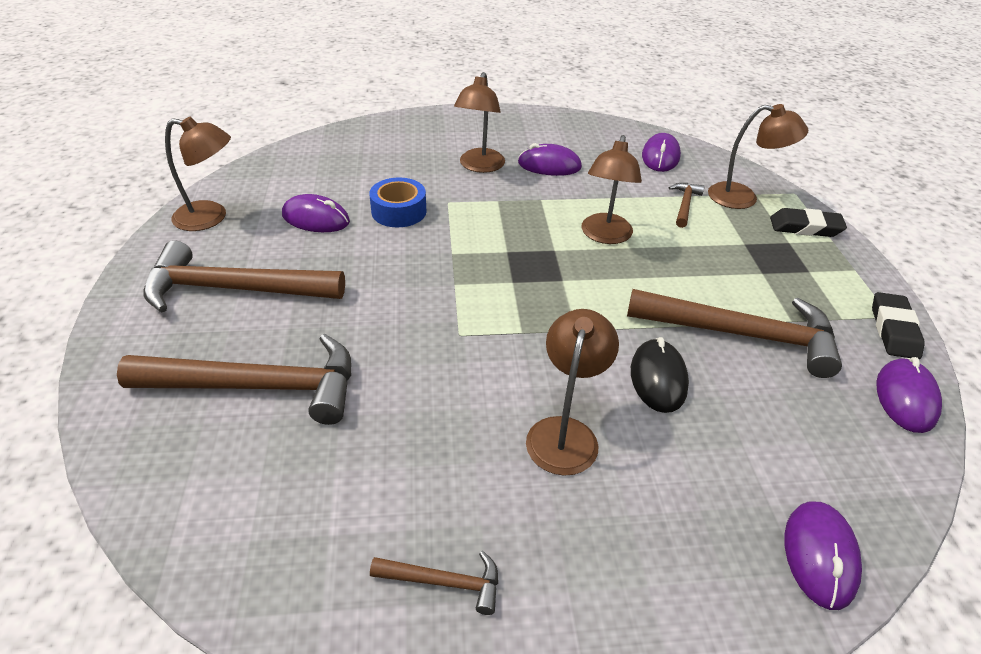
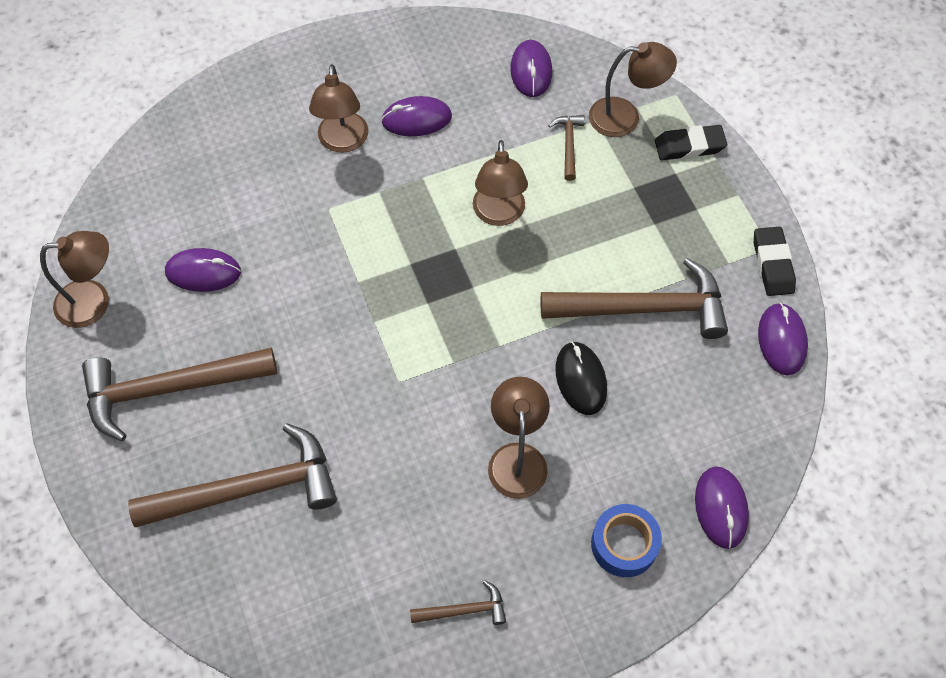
camera: 15 degrees left, 20 degrees up
blue tape [369,178,426,227] -> blue tape moved to [591,504,662,577]

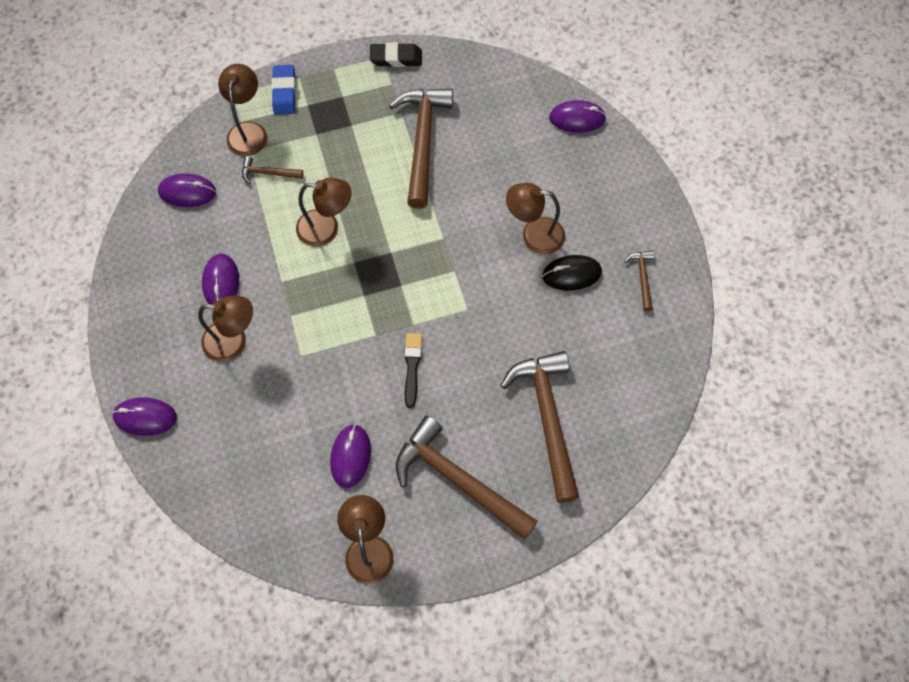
camera: 85 degrees left, 5 degrees up
brown hammer [82,348,277,441] -> brown hammer turned 135 degrees clockwise [396,415,538,540]
black mouse [555,342,607,415] -> black mouse moved to [542,255,602,291]
blue tape [591,504,662,577] -> none
black eraser [655,125,727,160] -> blue eraser [272,65,296,115]
purple mouse [758,303,808,376] -> purple mouse moved to [112,397,177,436]
none -> black brush [404,333,422,408]

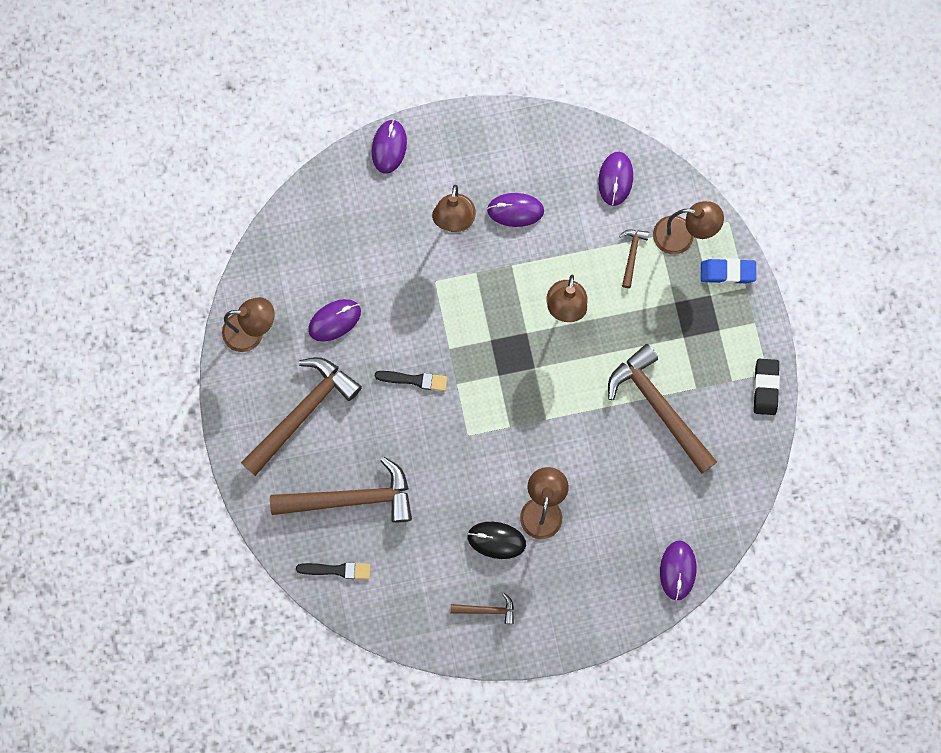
camera: 95 degrees right, 10 degrees up
purple mouse [330,424,371,488] -> purple mouse turned 45 degrees counterclockwise [308,299,361,342]
brown hammer [389,89,453,209] -> brown hammer turned 135 degrees counterclockwise [608,344,717,474]
black mouse [542,255,602,291] -> black mouse turned 75 degrees counterclockwise [467,522,526,559]
none -> black brush [296,562,371,579]

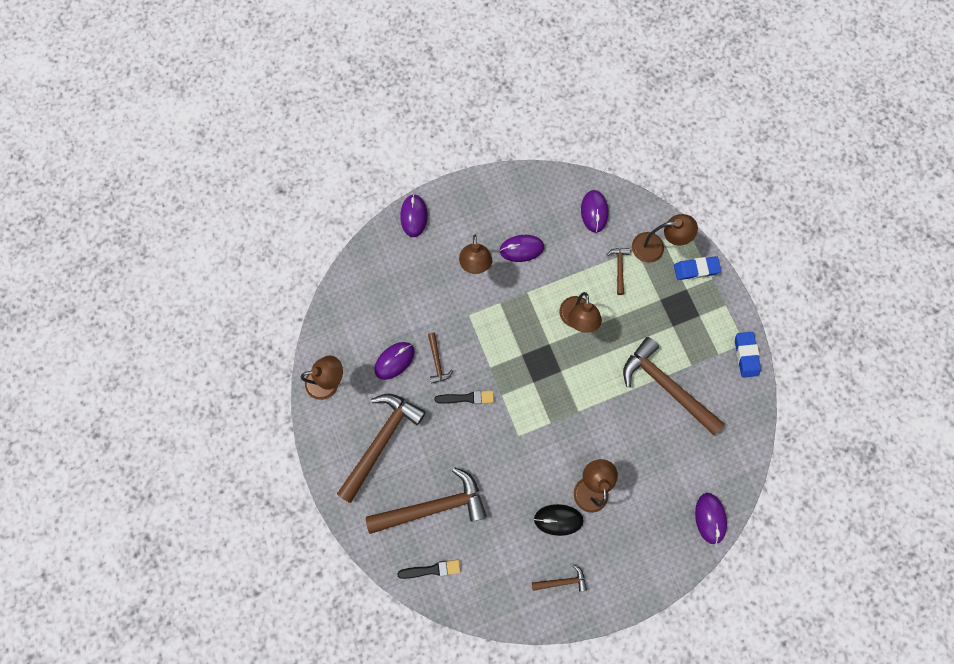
camera: 10 degrees left, 0 degrees up
black eraser [753,359,780,415] -> blue eraser [735,332,761,378]
none -> brown hammer [428,333,453,383]

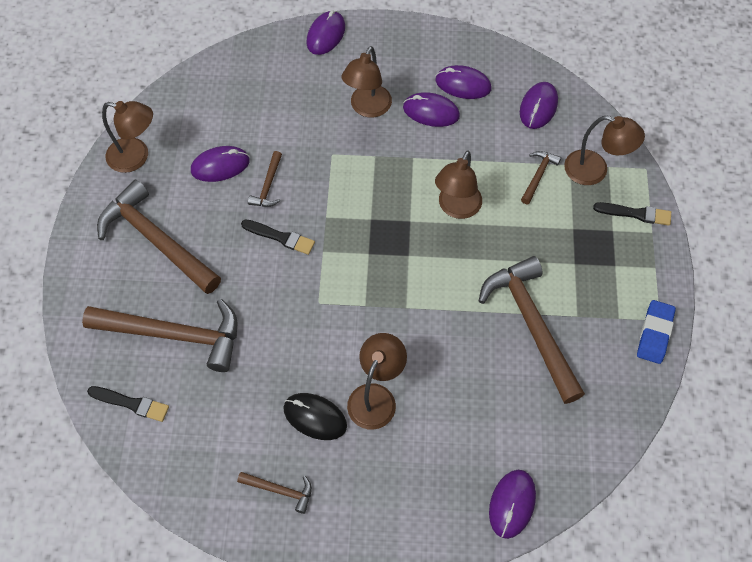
camera: 25 degrees right, 15 degrees down
brown hammer [337,394,426,503] -> brown hammer turned 105 degrees counterclockwise [97,180,221,294]
blue eraser [674,256,721,280] -> black brush [593,202,671,226]
none -> purple mouse [435,65,491,99]

